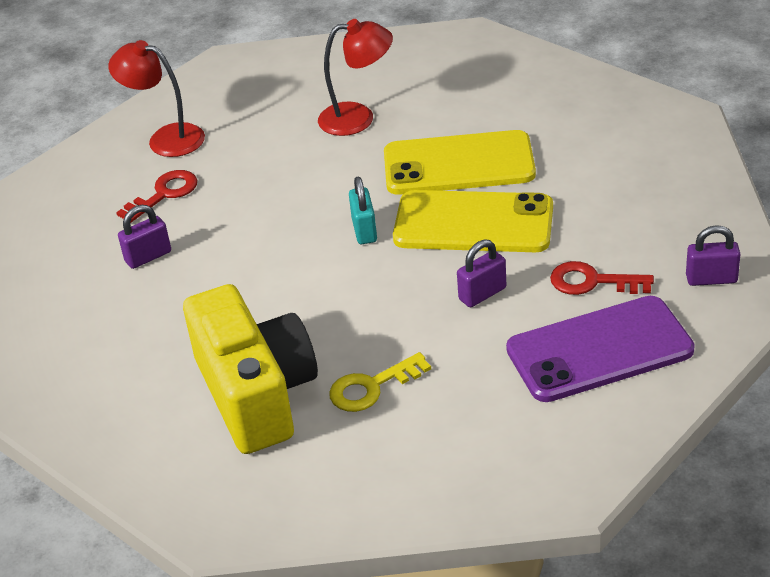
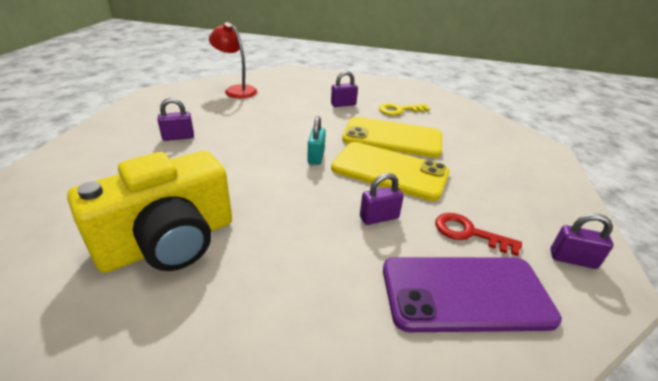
camera: 10 degrees right, 5 degrees down
red key [116,170,197,223] -> none
yellow camera [183,284,318,454] -> yellow camera turned 60 degrees clockwise [67,151,232,273]
red lamp [318,19,393,136] -> purple padlock [331,71,358,107]
yellow key [329,352,431,412] -> yellow key moved to [379,103,430,116]

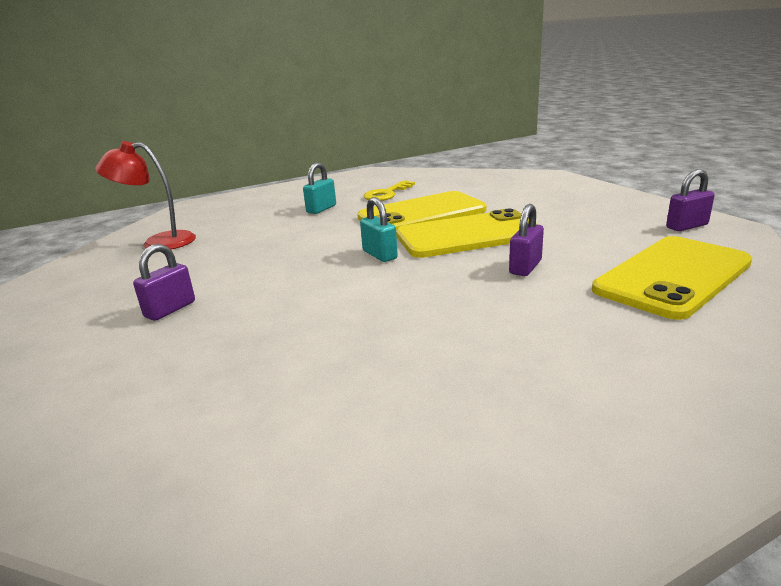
camera: 35 degrees left, 10 degrees down
yellow camera [67,151,232,273] -> none
purple padlock [331,71,358,107] -> turquoise padlock [303,163,336,214]
purple phone [383,257,562,332] -> yellow phone [592,236,752,320]
red key [435,213,522,256] -> none

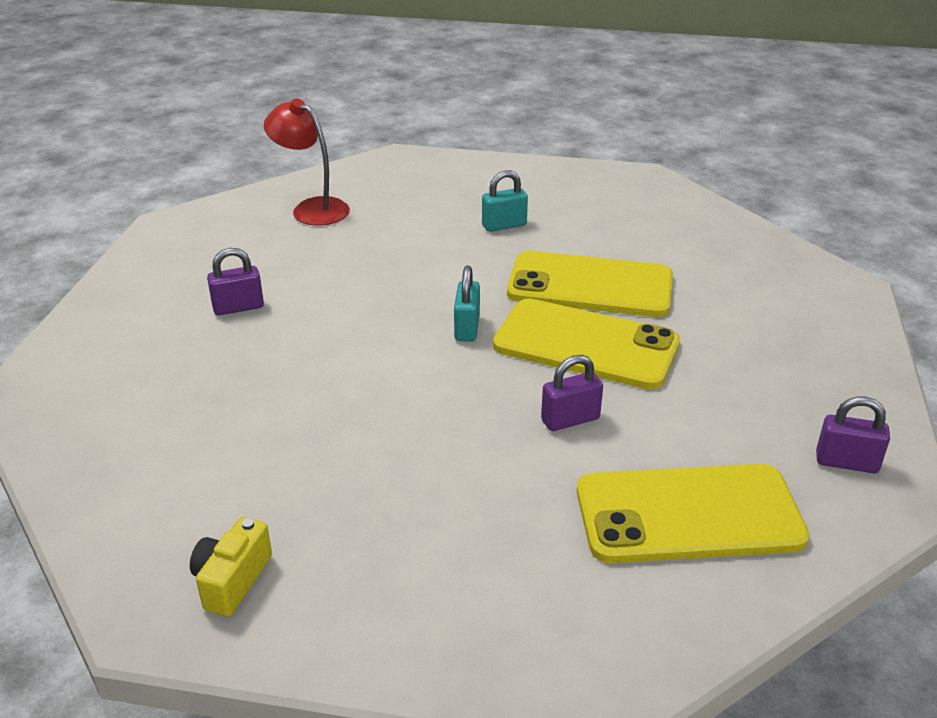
camera: 35 degrees right, 10 degrees up
yellow key [364,180,415,201] -> none
none -> yellow camera [190,517,272,617]

